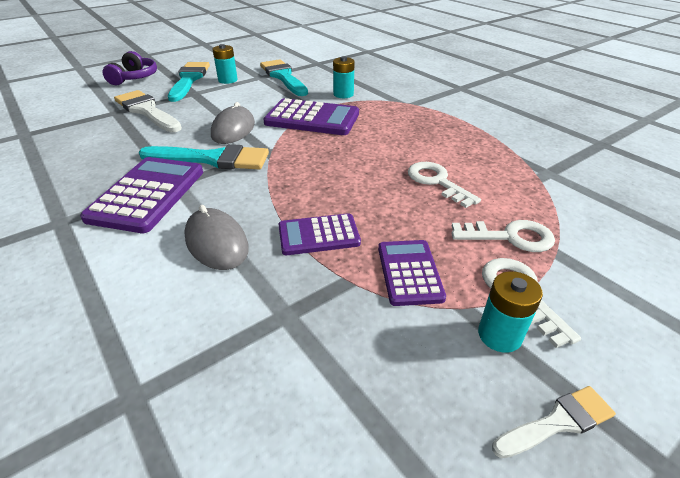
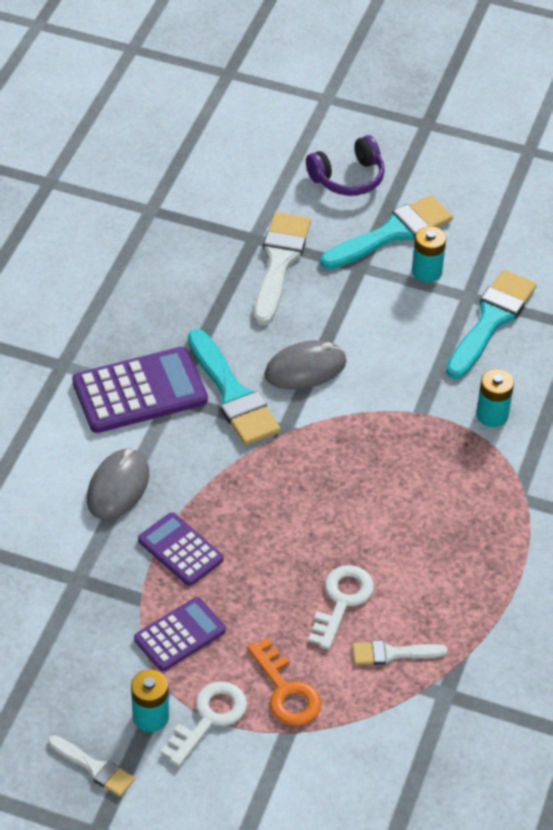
camera: 55 degrees right, 10 degrees up
purple calculator [264,98,359,135] -> none
white key [451,220,555,252] -> orange key [247,638,322,726]
none -> white brush [352,640,447,665]

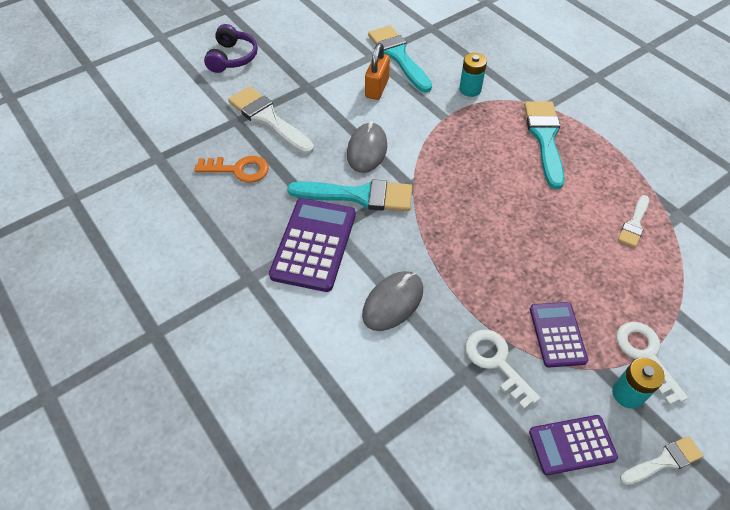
camera: 55 degrees left, 5 degrees up
grey mouse [87,448,149,520] -> grey mouse turned 75 degrees clockwise [362,271,423,331]
purple calculator [138,512,224,586] -> purple calculator moved to [529,415,618,475]
orange key [247,638,322,726] -> orange key moved to [194,156,269,182]
white key [308,565,374,650] -> white key moved to [465,329,540,409]
turquoise brush [320,195,453,270] -> turquoise brush moved to [524,101,565,189]
turquoise battery [412,226,446,283] -> none
none -> orange padlock [365,43,390,100]

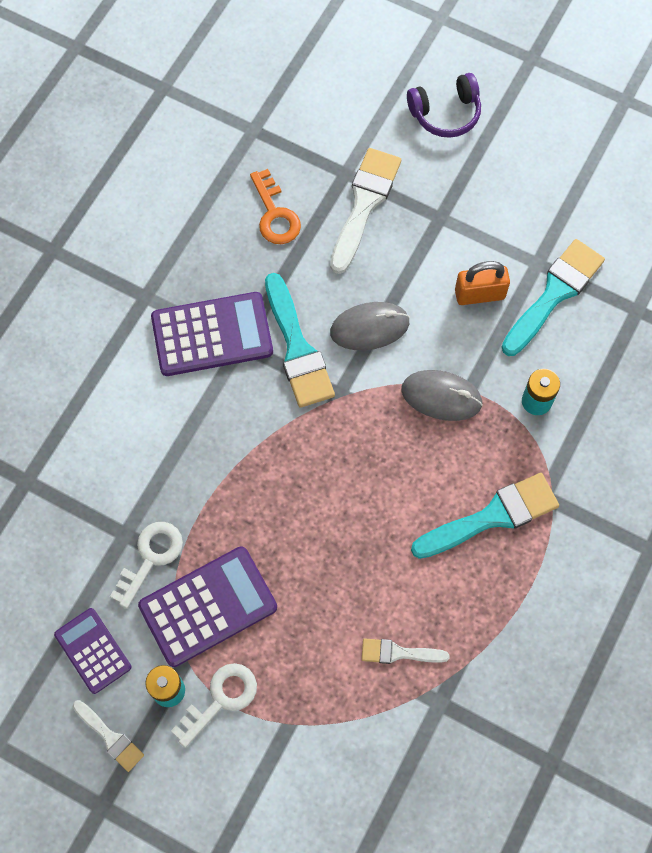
camera: 65 degrees right, 15 degrees up
grey mouse [362,271,423,331] -> grey mouse moved to [401,370,483,421]
purple calculator [530,302,588,367] -> purple calculator [138,546,277,667], size x1.64

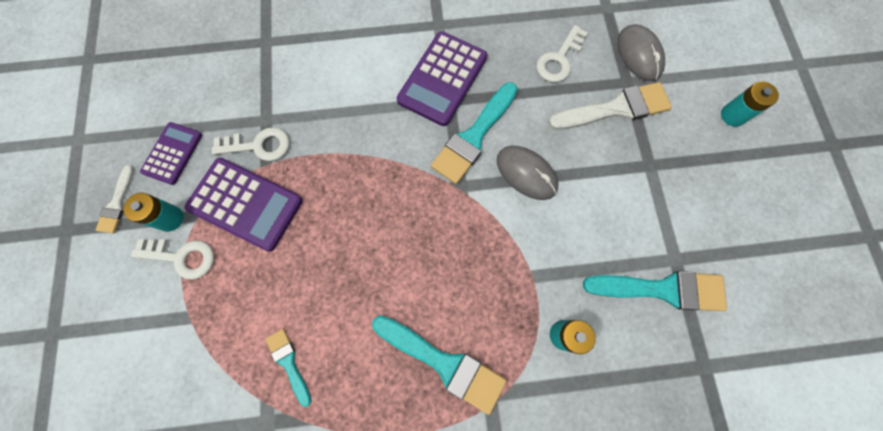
camera: 55 degrees right, 5 degrees up
purple calculator [151,292,273,376] -> purple calculator turned 75 degrees clockwise [397,31,487,126]
orange key [250,169,301,244] -> white key [536,25,588,82]
white brush [362,638,450,664] -> turquoise brush [265,329,311,407]
grey mouse [401,370,483,421] -> grey mouse moved to [618,24,665,81]
purple headphones [407,73,481,138] -> turquoise battery [721,81,779,127]
orange padlock [455,261,510,305] -> none

